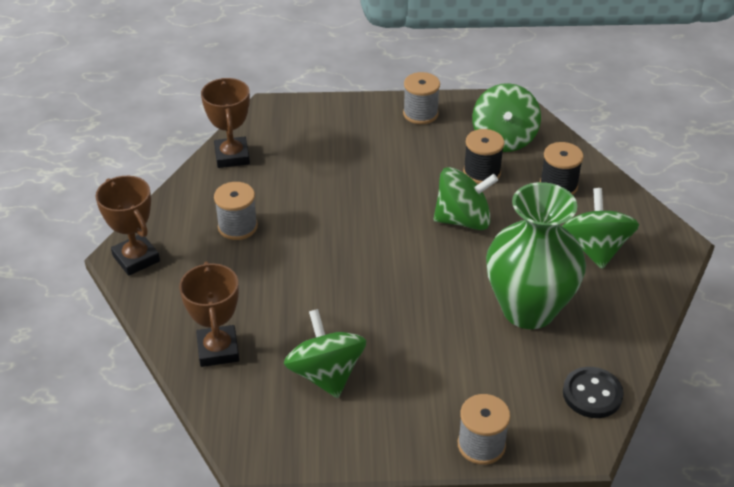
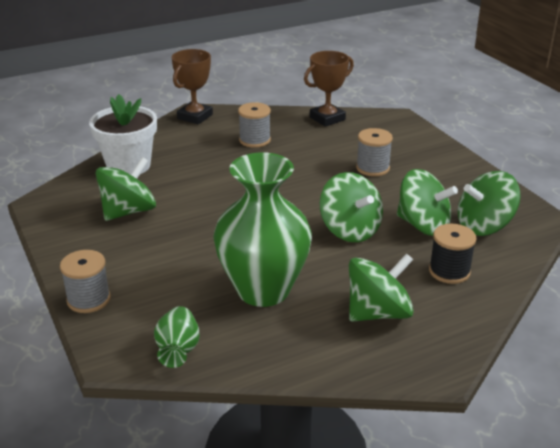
camera: 65 degrees right, 10 degrees down
brown trophy [179,261,239,367] -> white flower pot [89,94,157,175]
grey spool [403,72,440,124] -> grey spool moved to [356,128,393,176]
black spool [463,129,504,184] -> green spinning top [397,169,458,236]
black button [563,367,624,418] -> green vase [154,306,199,368]

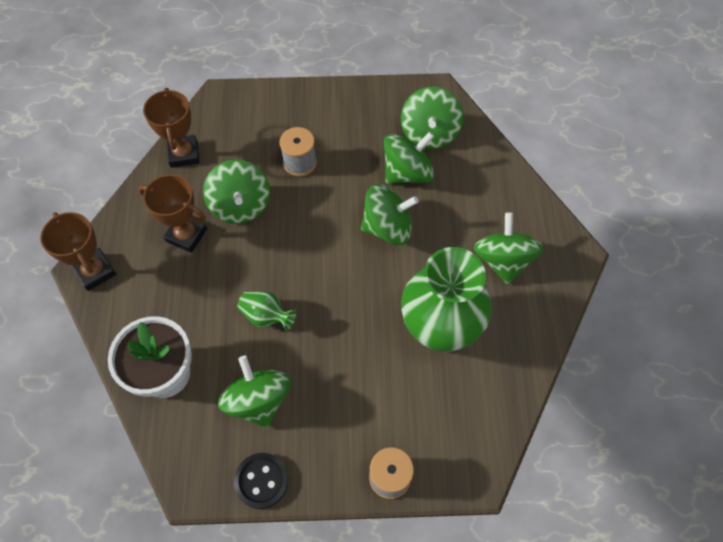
camera: 65 degrees left, 30 degrees up
green vase [154,306,199,368] -> green vase moved to [238,291,296,331]
grey spool [238,102,271,148] -> brown trophy [138,174,207,253]
black spool [429,224,476,284] -> none
none -> green spinning top [203,159,270,224]
none -> black button [234,453,288,509]

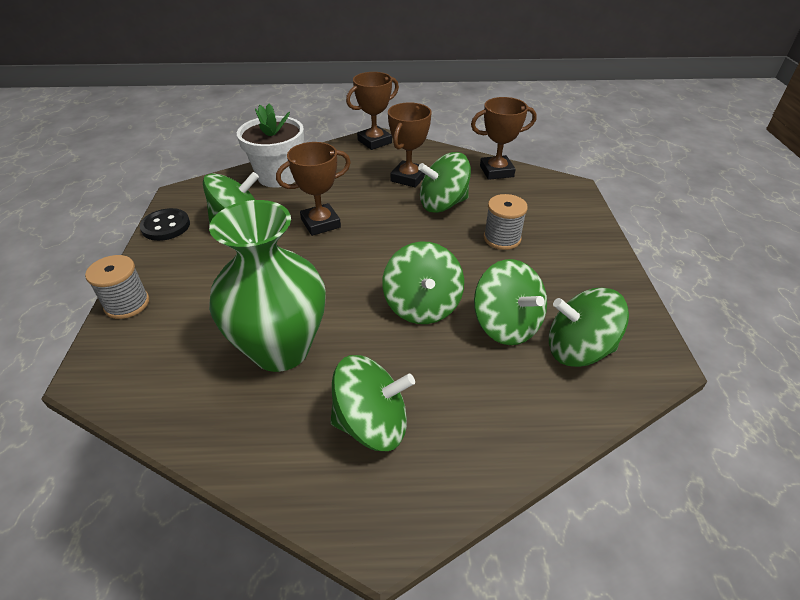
camera: 90 degrees right, 20 degrees down
green vase [238,291,296,331] -> brown trophy [276,142,351,236]

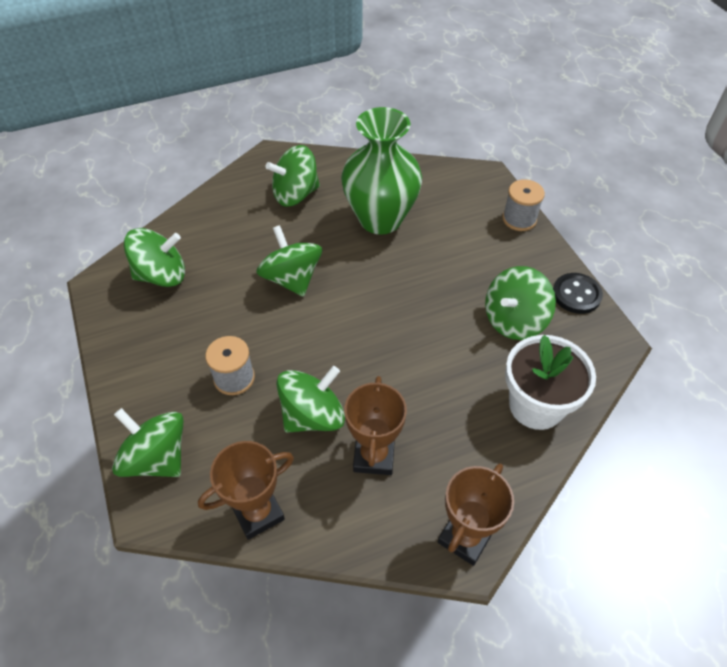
camera: 160 degrees right, 10 degrees up
brown trophy [276,142,351,236] -> none
green spinning top [474,259,547,345] -> green spinning top moved to [112,408,183,477]

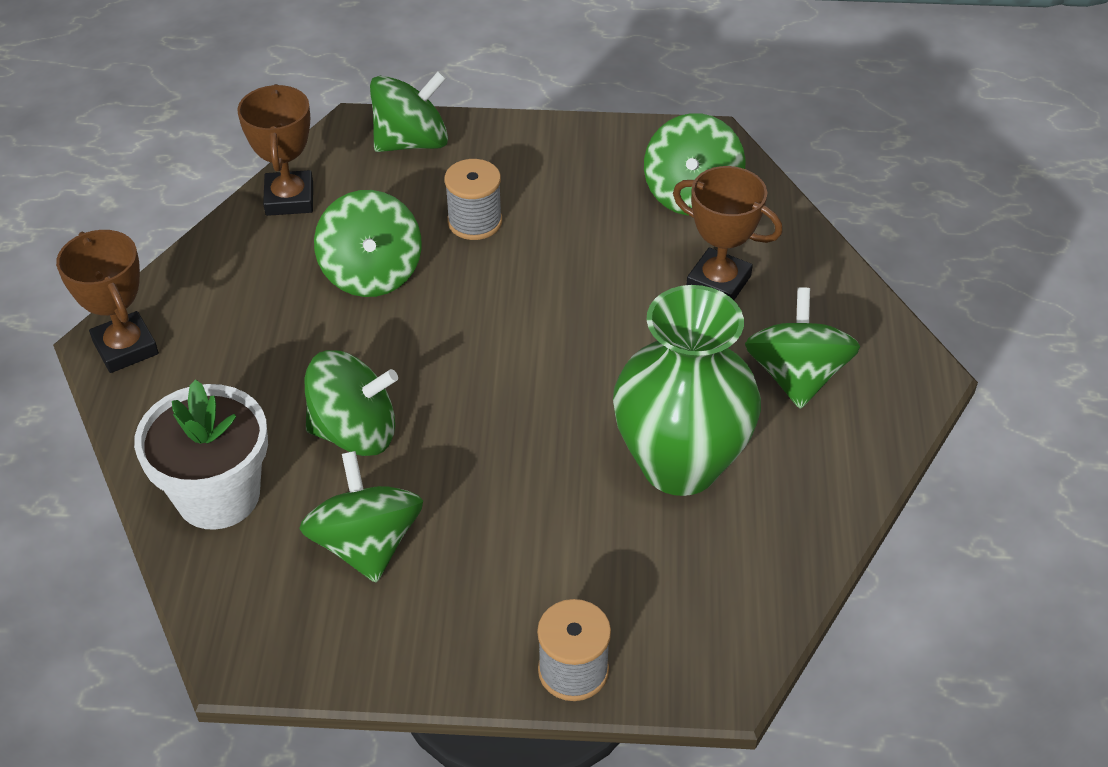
camera: 115 degrees right, 5 degrees down
green spinning top [256,225,322,297] -> green spinning top moved to [304,350,398,456]
brown trophy [344,376,407,475] -> brown trophy moved to [673,166,782,300]
black button [553,273,603,314] -> none

